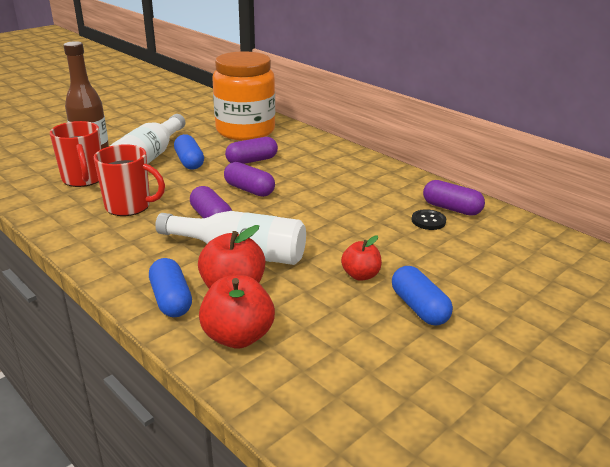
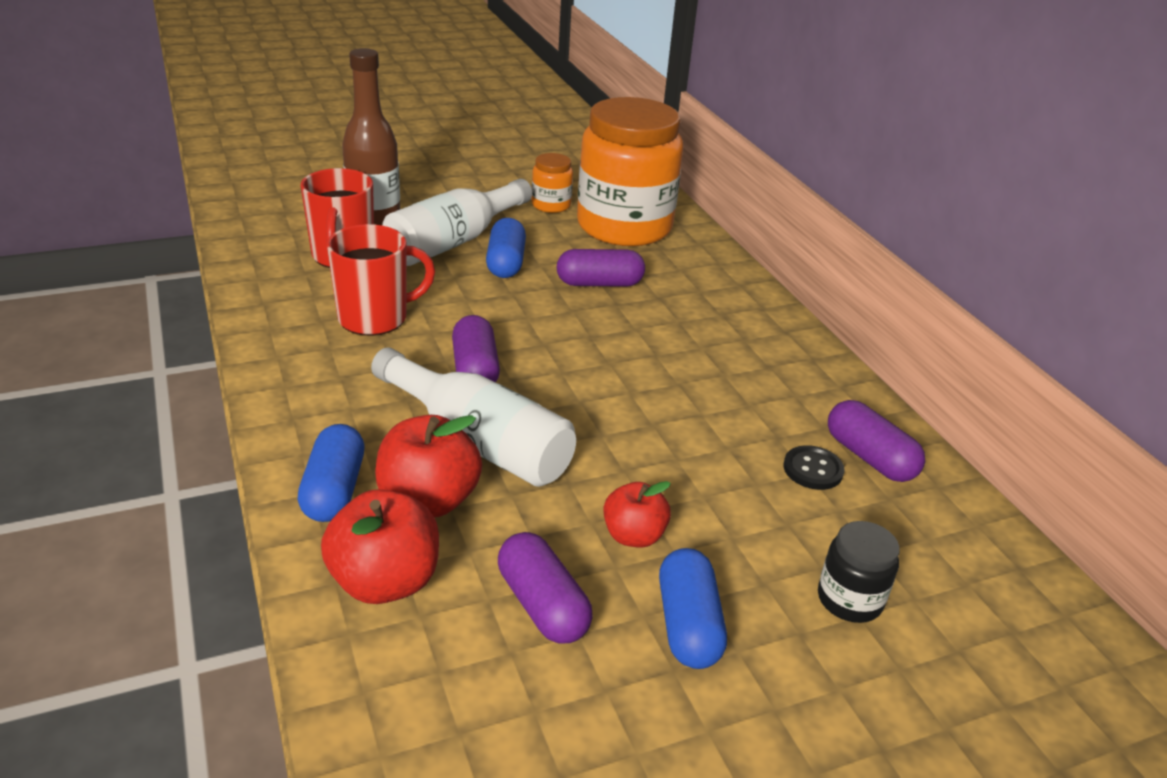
camera: 20 degrees right, 5 degrees up
red mug [94,144,165,216] -> red mug turned 60 degrees counterclockwise [326,224,435,336]
purple capsule [224,162,275,197] -> purple capsule moved to [498,532,593,644]
none -> orange jar [532,153,573,213]
none -> black jar [818,521,900,623]

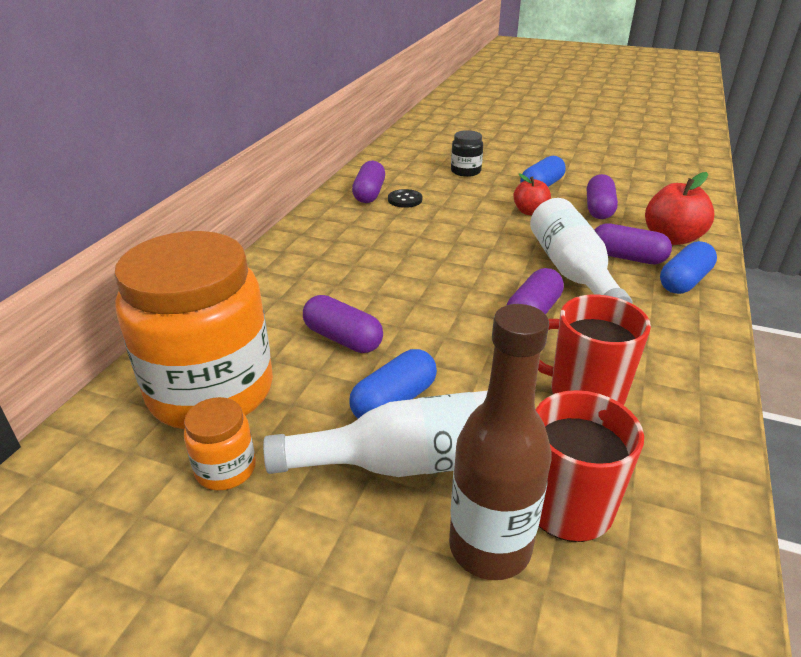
camera: 135 degrees left, 0 degrees up
red apple [375,415,482,518] -> purple capsule [595,223,672,264]

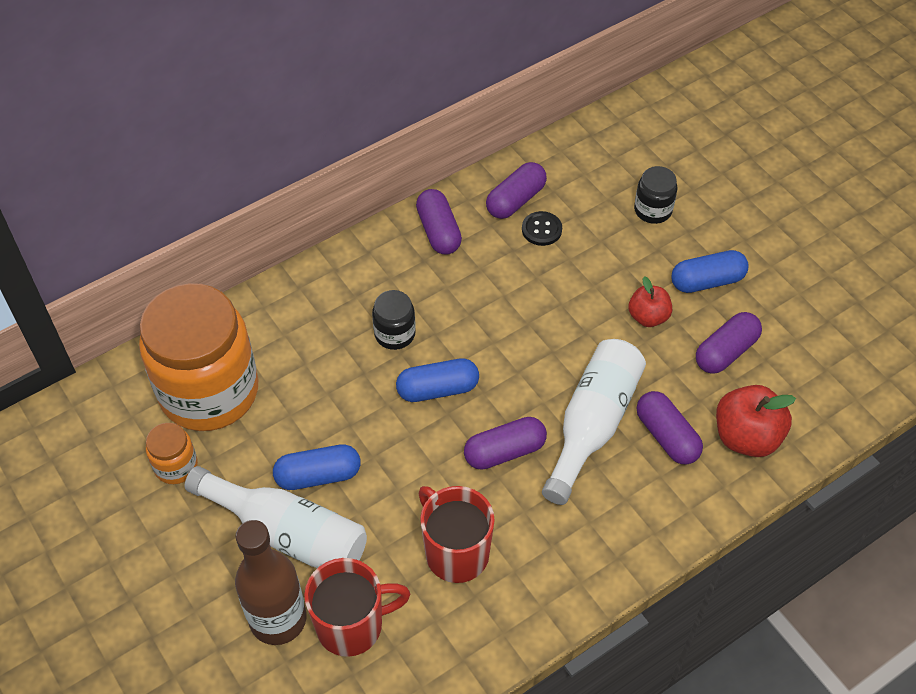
camera: 35 degrees right, 20 degrees up
purple capsule [303,295,383,353] -> purple capsule moved to [416,189,462,255]
blue capsule [660,241,717,294] -> blue capsule moved to [396,358,479,402]
none -> black jar [372,290,416,350]

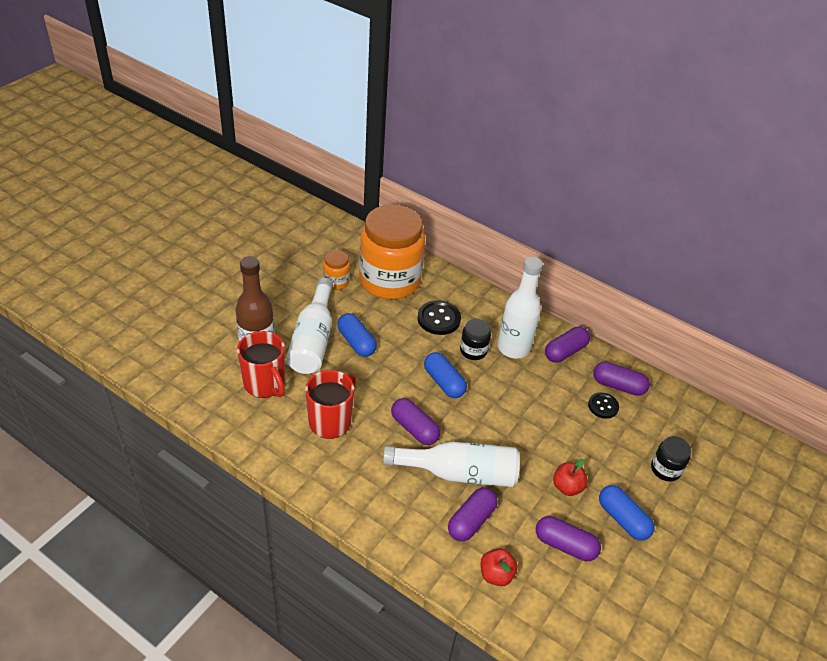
camera: 65 degrees right, 10 degrees down
red apple [716,385,796,457] -> red apple [481,548,518,586], size x0.63
none -> black button [418,300,461,335]
none -> white bottle [498,257,543,359]

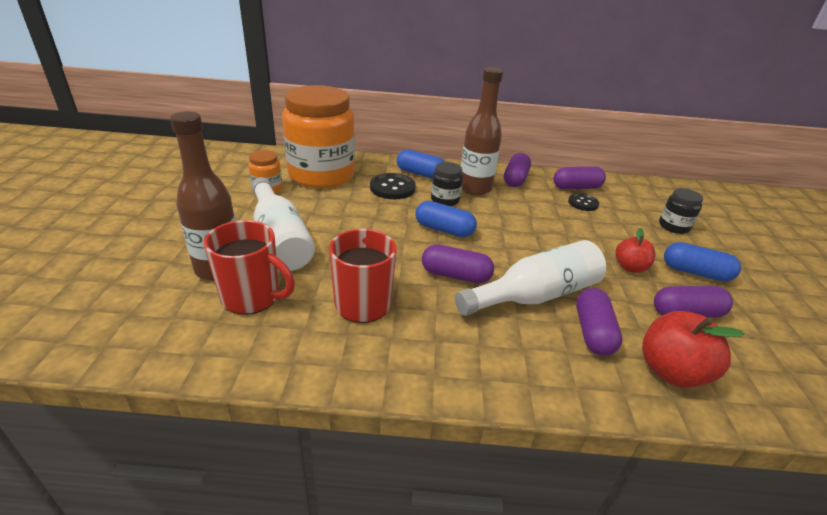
camera: 30 degrees left, 10 degrees down
blue capsule [337,313,377,357] -> blue capsule moved to [397,149,445,179]
red apple [481,548,518,586] -> red apple [642,311,745,388], size x1.59
white bottle [498,257,543,359] -> brown bottle [461,67,503,195]

